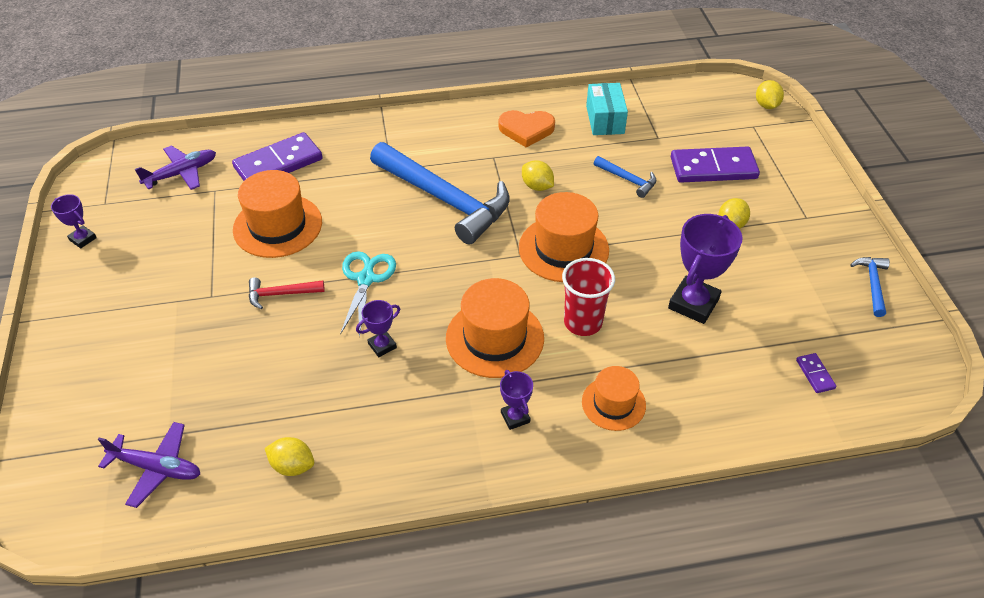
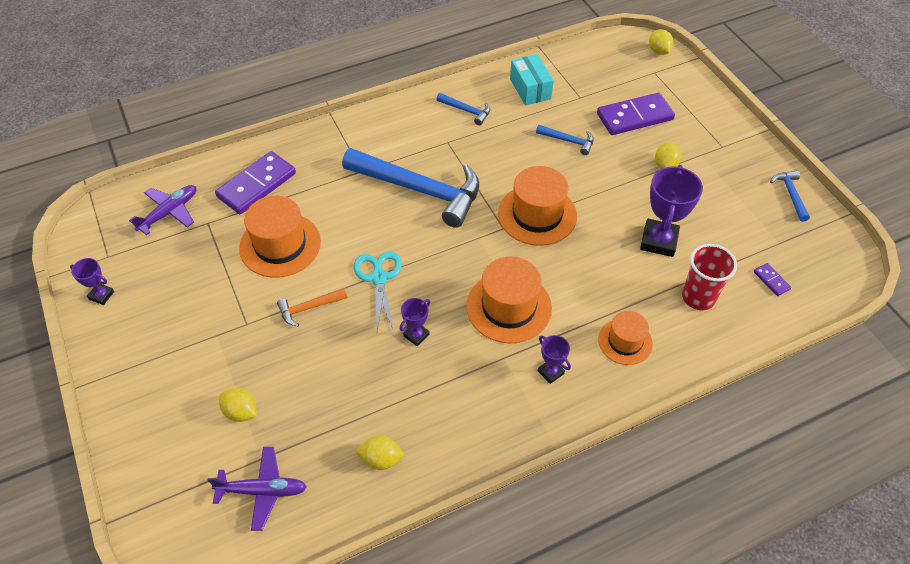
camera: 15 degrees left, 5 degrees up
red hammer [249,277,325,310] -> orange hammer [277,288,347,326]
orange heart [499,110,555,148] -> blue hammer [436,93,490,125]
yellow lemon [522,160,554,191] -> yellow lemon moved to [219,388,257,422]
red cup [562,258,615,336] -> red cup moved to [682,244,737,310]

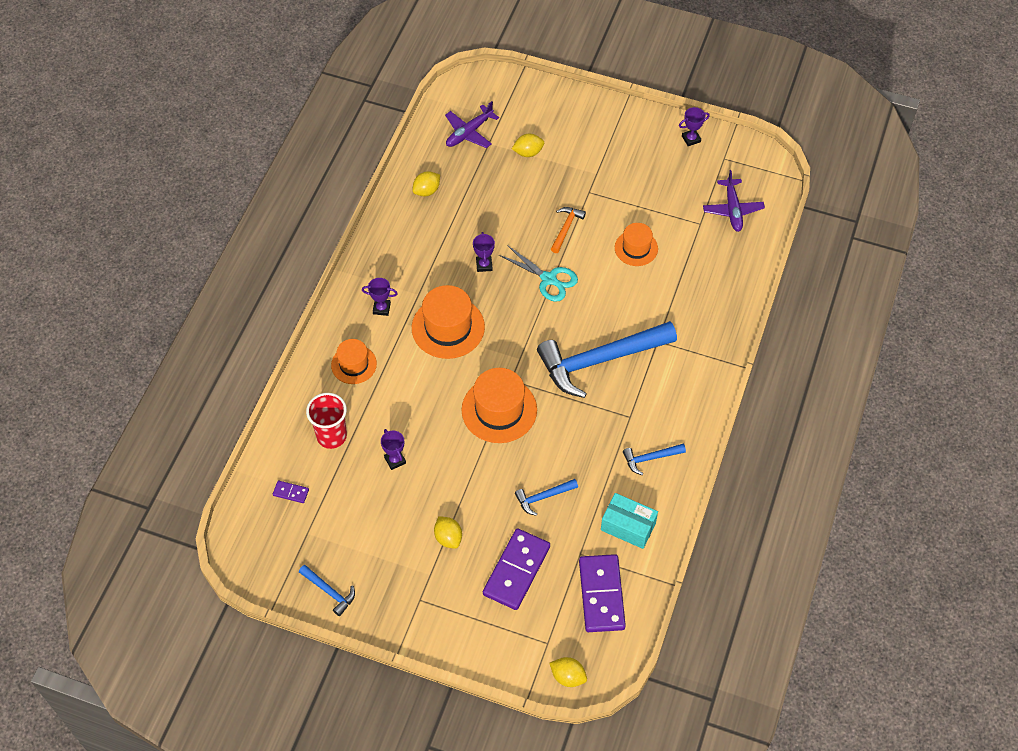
camera: 135 degrees right, 5 degrees up
purple domino [215,151,296,214] -> purple domino moved to [579,554,626,632]
orange hat [239,196,321,278] -> orange hat [615,223,658,266], size x0.61
purple trophy [640,165,703,257] -> purple trophy [381,429,406,470], size x0.52

